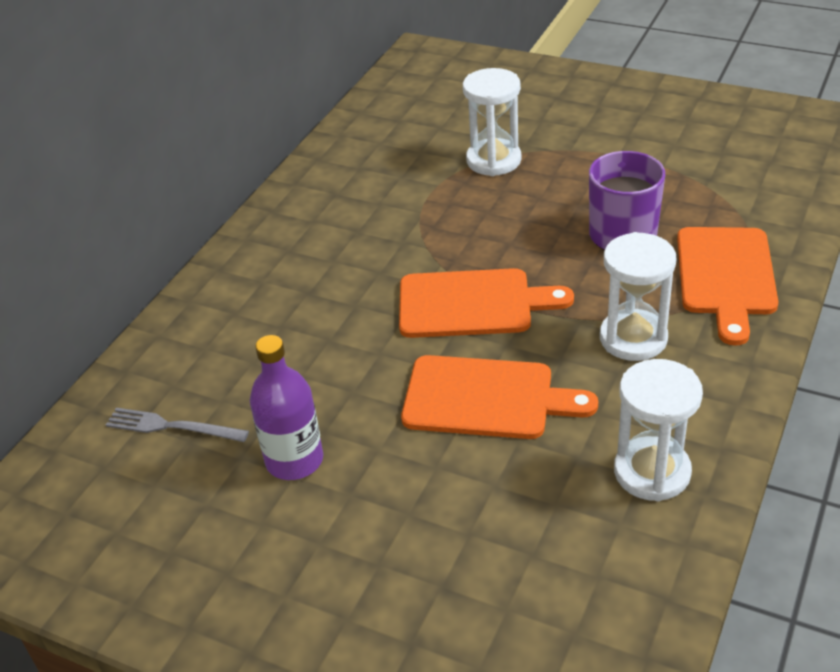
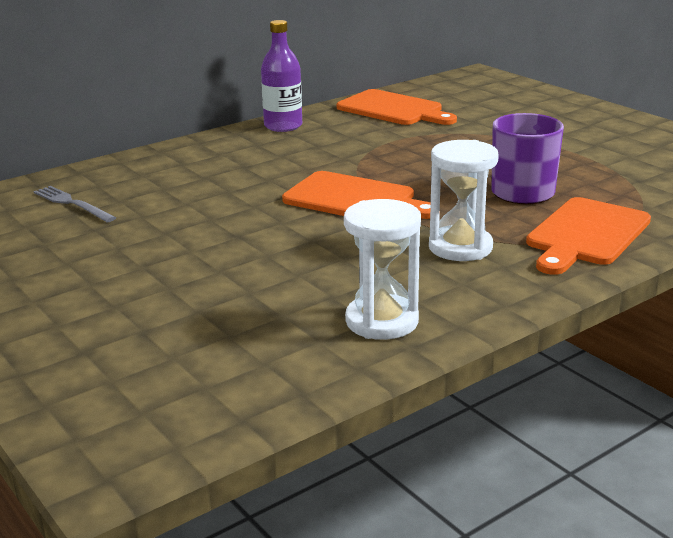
camera: 25 degrees right, 15 degrees down
purple bottle [250,335,323,480] -> purple bottle moved to [261,20,302,132]
orange cutting board [401,355,598,439] -> orange cutting board moved to [337,89,457,125]
white hourglass [463,68,521,176] -> none

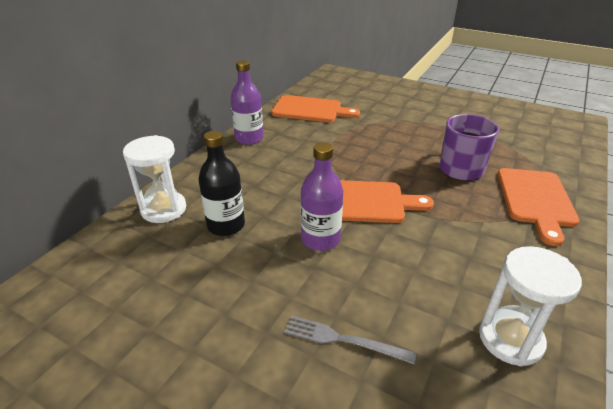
camera: 25 degrees left, 10 degrees up
grey fork [34,186,116,222] -> grey fork moved to [284,316,416,364]
white hourglass [429,140,499,261] -> white hourglass moved to [123,135,186,223]
none -> black bottle [199,131,245,236]
none -> purple bottle [301,142,343,251]

